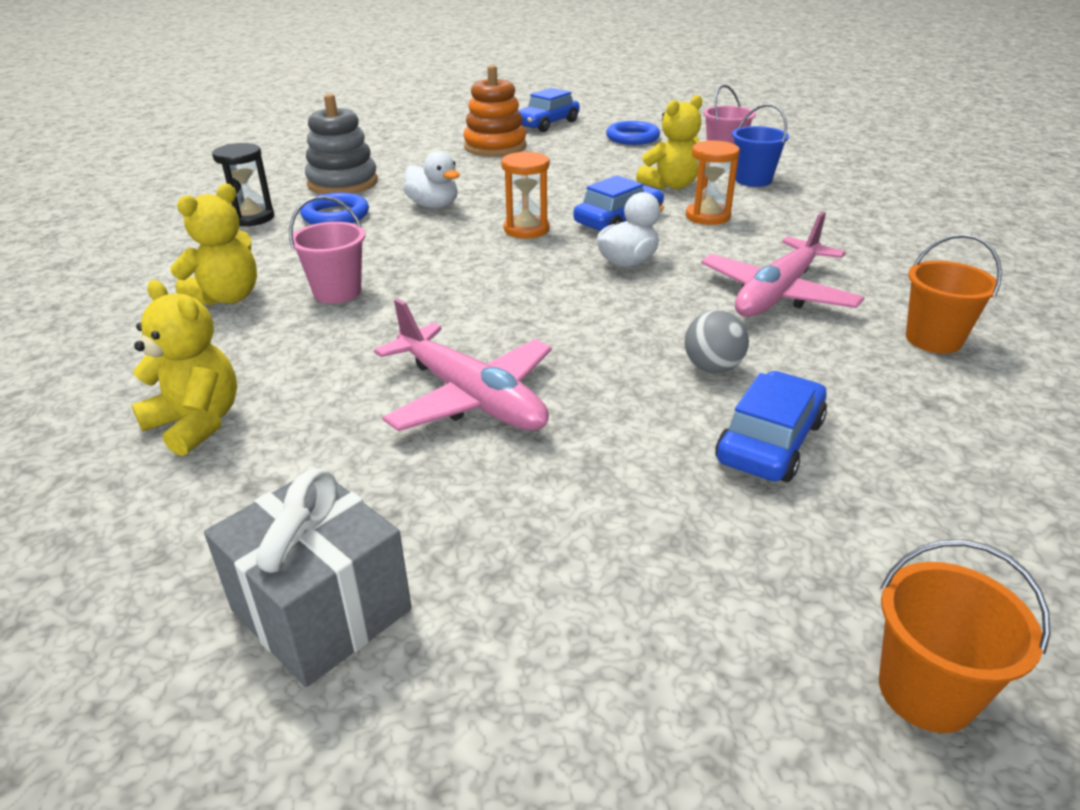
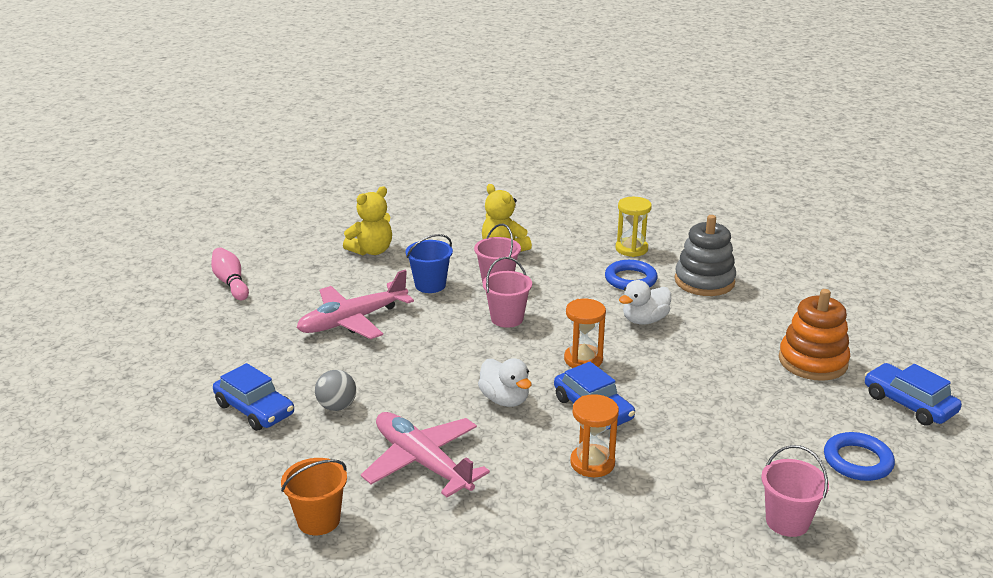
camera: 100 degrees right, 5 degrees down
grey gift [204,468,412,687] -> pink bowling pin [211,247,249,301]
black hourglass [212,143,274,227] -> yellow hourglass [615,197,652,257]
yellow teddy bear [636,95,702,189] -> none
blue bucket [732,104,789,187] -> blue bucket moved to [406,234,453,293]
orange bucket [879,540,1051,733] -> none
none -> pink bucket [483,257,532,328]

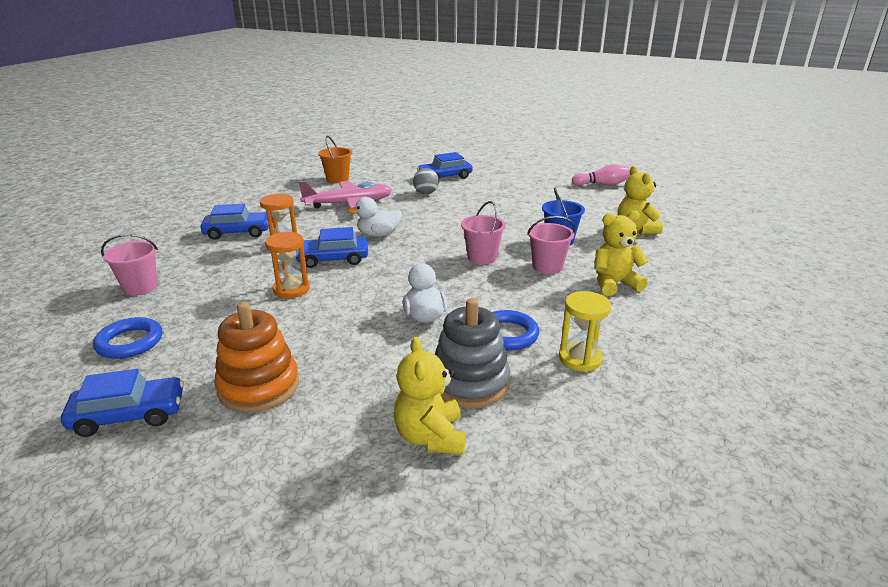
camera: 115 degrees right, 0 degrees up
pink plane [296,270,414,339] -> none
orange hourglass [564,299,606,368] -> orange hourglass moved to [265,232,310,298]
none -> blue car [200,204,269,240]
none -> yellow teddy bear [394,337,466,455]

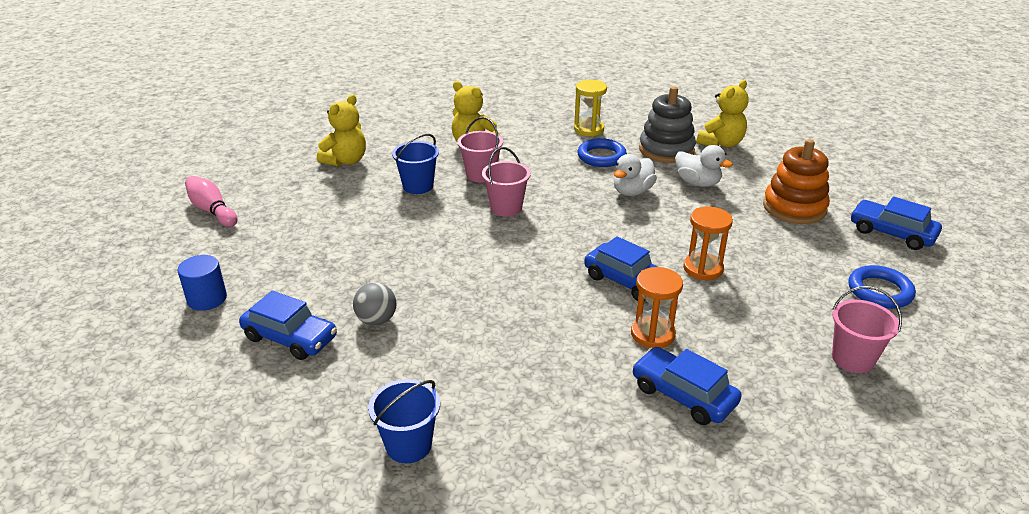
camera: 130 degrees left, 5 degrees up
pink plane [298,181,392,208] -> none
orange bucket [318,136,352,183] -> blue bucket [368,379,440,463]
white duck [348,197,402,237] -> white duck moved to [675,145,733,187]
none -> blue cylinder [178,255,227,311]

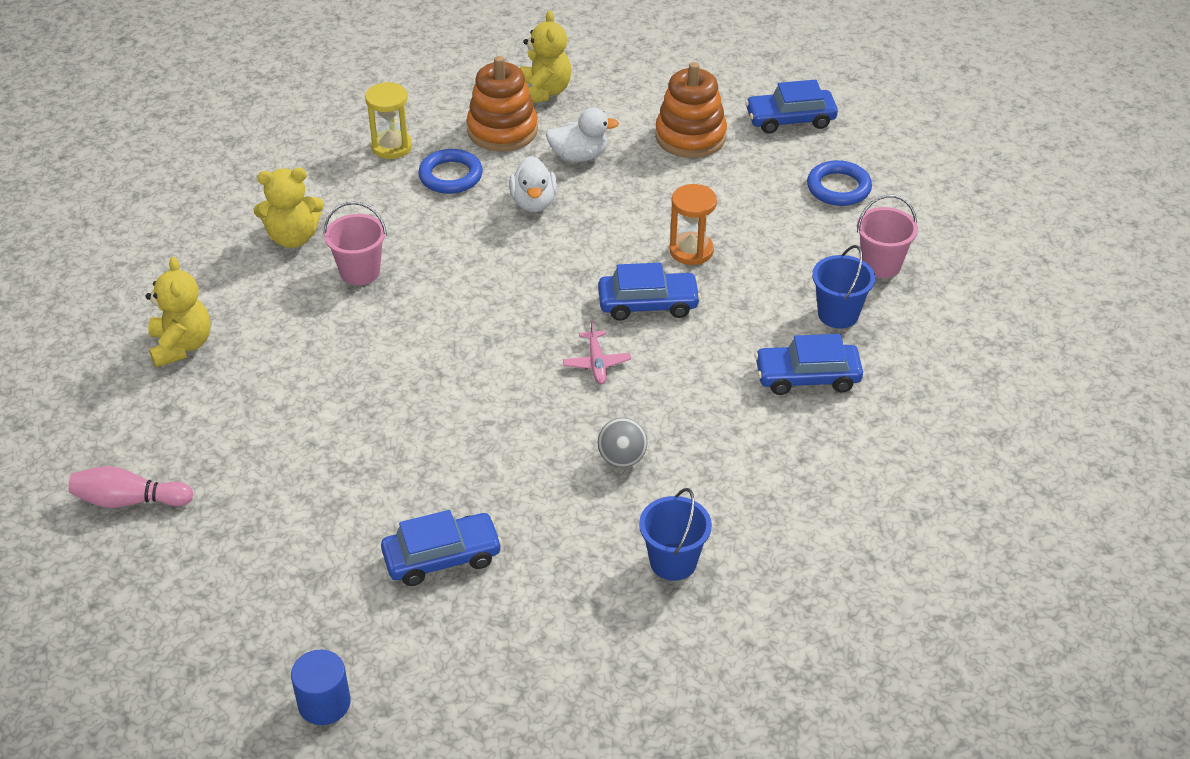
camera: 45 degrees left, 10 degrees up
blue cylinder [178,255,227,311] -> blue cylinder moved to [291,649,350,725]
grey ball [353,282,397,325] -> grey ball moved to [598,418,647,468]
blue bucket [392,134,439,194] -> blue bucket moved to [812,245,875,329]
pink bucket [482,147,531,217] -> none
orange hourglass [631,267,683,348] -> none
grey stacking toy [639,86,696,163] -> orange stacking toy [467,56,538,152]
none -> pink plane [563,320,631,384]

